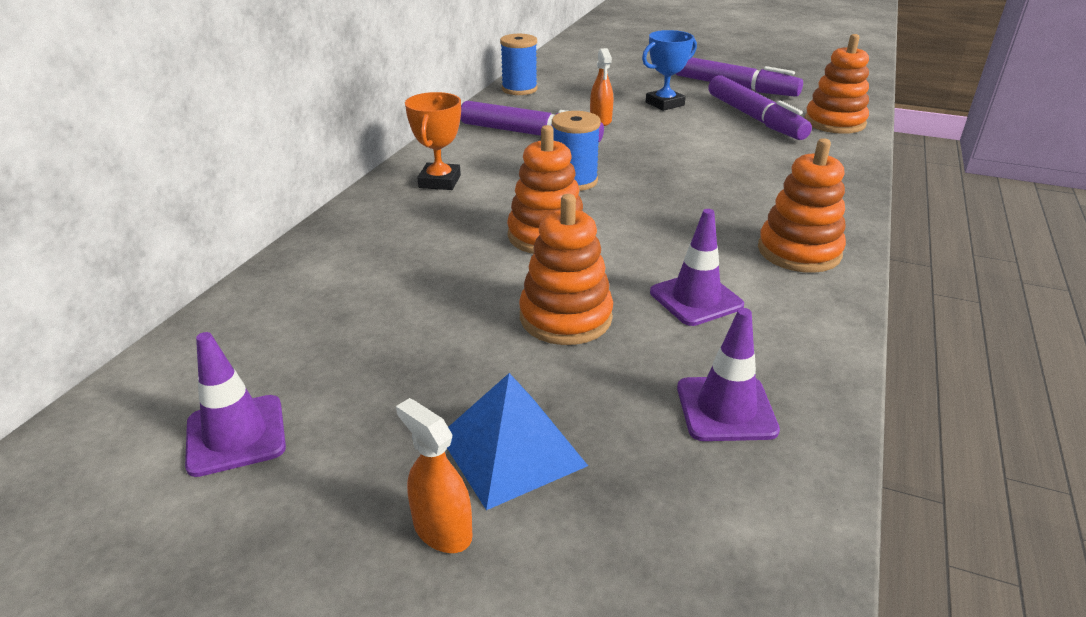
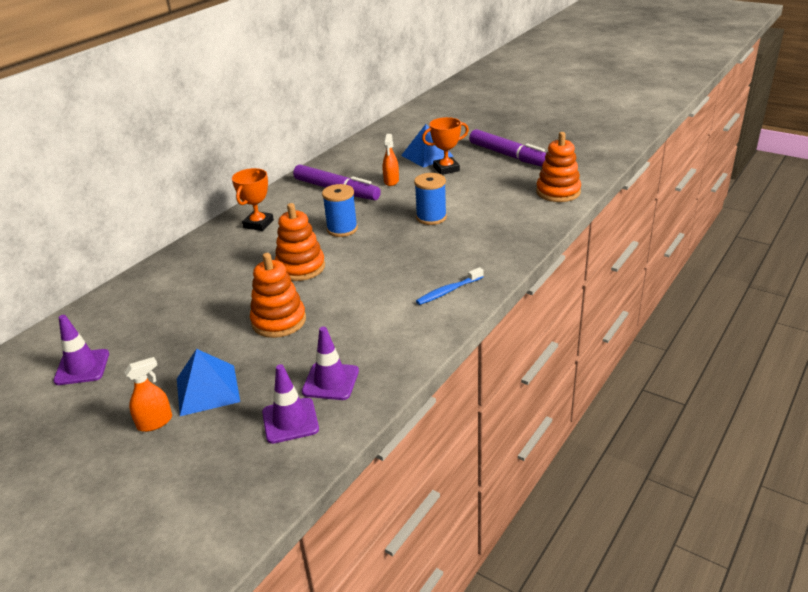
camera: 15 degrees right, 0 degrees up
orange spray bottle [396,398,472,553] -> orange spray bottle turned 90 degrees clockwise [124,357,172,432]
blue spool [500,34,538,95] -> blue spool moved to [414,173,447,225]
blue trophy [642,30,697,111] -> orange trophy [422,117,469,175]
purple traffic cone [650,209,744,326] -> purple traffic cone moved to [262,364,319,444]
purple marker [708,75,812,140] -> none
orange stacking toy [758,138,846,273] -> blue toothbrush [416,267,484,305]
none -> blue pyramid [401,124,454,168]

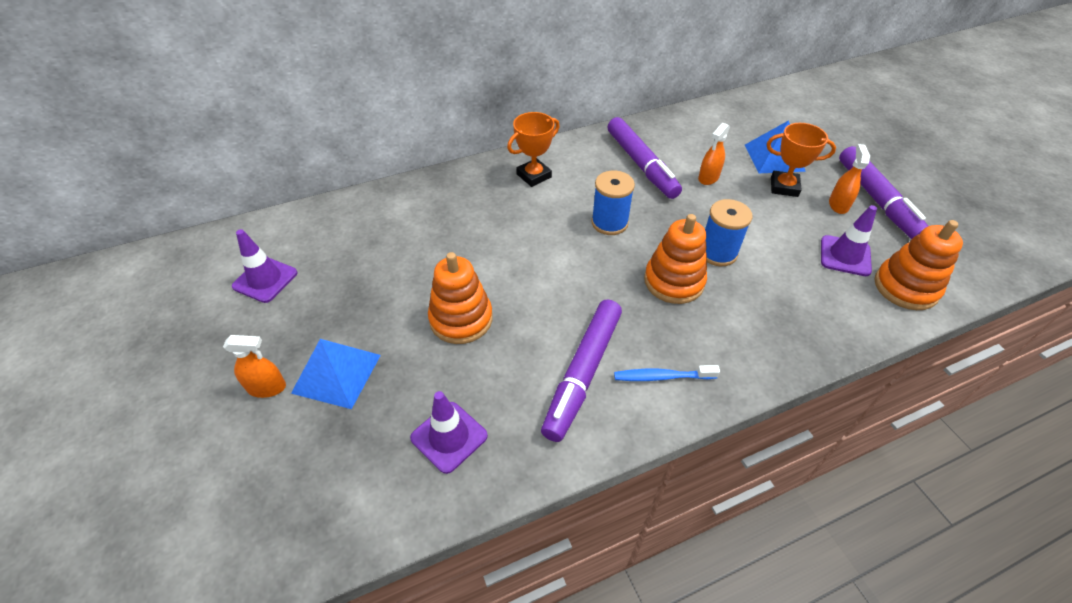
camera: 30 degrees right, 15 degrees up
purple traffic cone [262,364,319,444] -> purple traffic cone moved to [821,205,877,276]
orange stacking toy [275,203,325,281] -> orange stacking toy moved to [644,214,707,304]
none -> purple marker [541,299,622,442]
none -> orange spray bottle [829,144,870,214]

